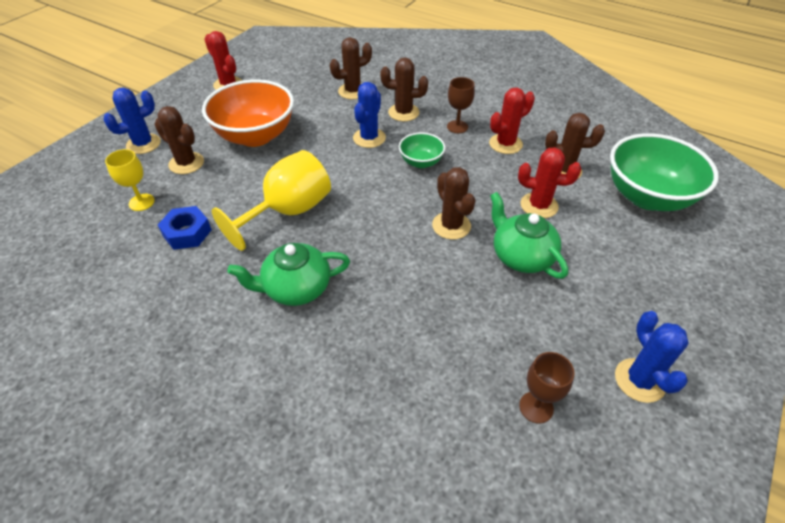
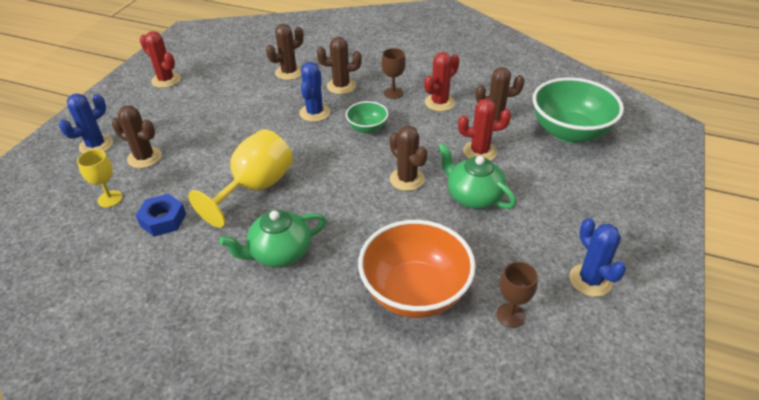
camera: 10 degrees left, 5 degrees down
orange bowl [202,79,294,147] -> orange bowl moved to [358,220,476,318]

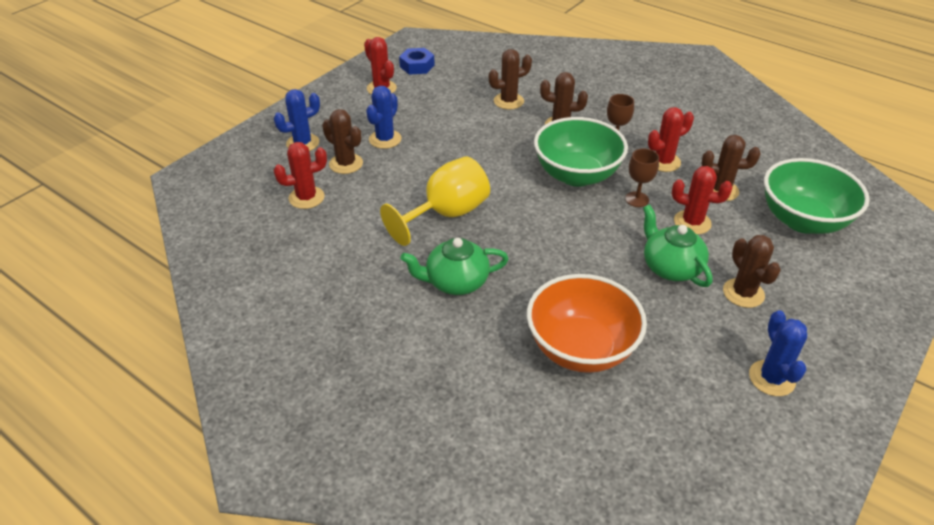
camera: 15 degrees right, 0 degrees up
yellow goblet [77,149,123,207] -> red cactus [274,142,327,209]
blue nut [135,194,186,237] -> blue nut moved to [399,48,435,75]
blue cactus [299,62,330,122] -> blue cactus moved to [366,86,402,149]
green bowl [346,101,388,134] -> green bowl [534,117,628,187], size x1.99
brown cactus [390,125,427,191] -> brown cactus moved to [723,235,781,308]
brown goblet [496,262,538,328] -> brown goblet moved to [625,149,659,207]

